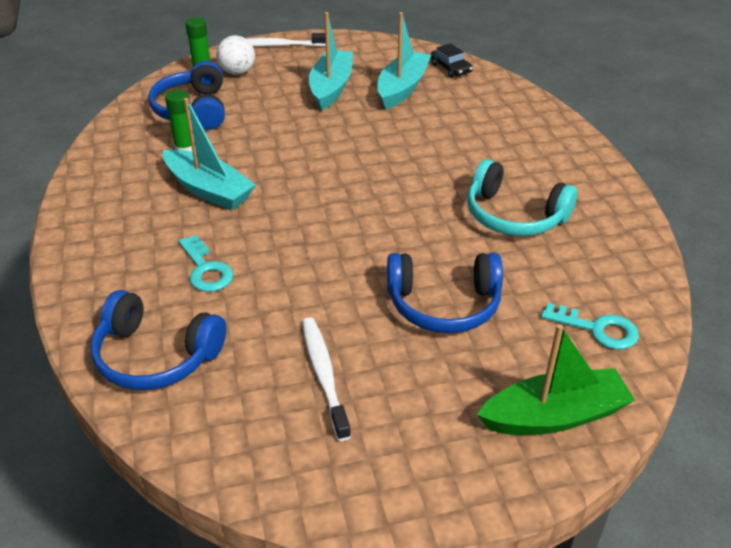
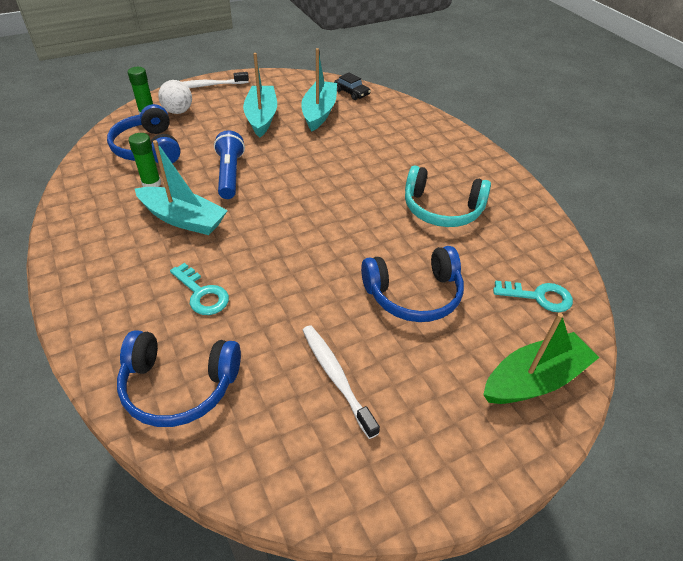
camera: 15 degrees left, 5 degrees up
none -> blue flashlight [214,130,245,199]

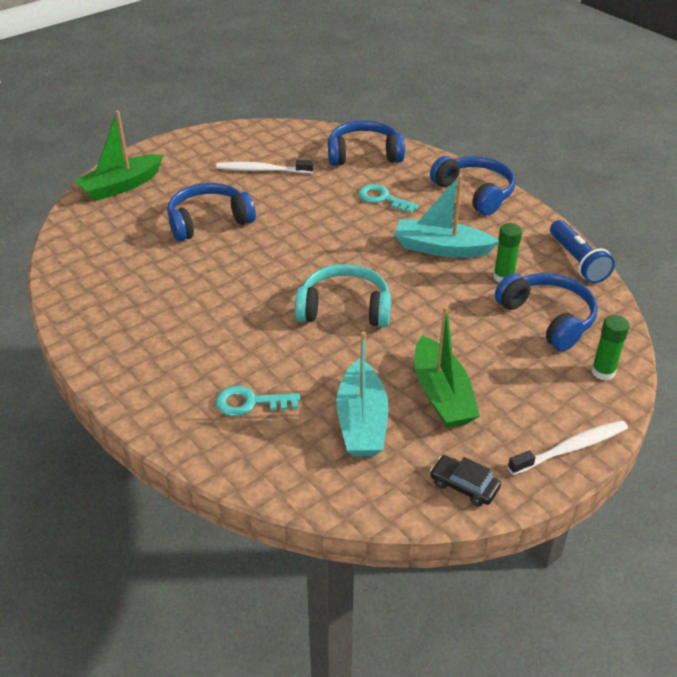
camera: 170 degrees right, 5 degrees down
white ball [158,80,192,114] -> none
blue flashlight [214,130,245,199] -> blue flashlight moved to [550,220,615,283]
turquoise boat [243,53,277,138] -> green boat [414,306,480,428]
white toothbrush [303,325,380,439] -> white toothbrush turned 135 degrees clockwise [216,160,314,174]
black car [334,72,371,100] -> black car moved to [430,455,501,507]
turquoise headphones [405,165,491,227] -> turquoise headphones moved to [295,264,391,327]
turquoise key [493,281,573,312] -> turquoise key moved to [216,386,300,416]
none -> blue headphones [430,156,516,215]

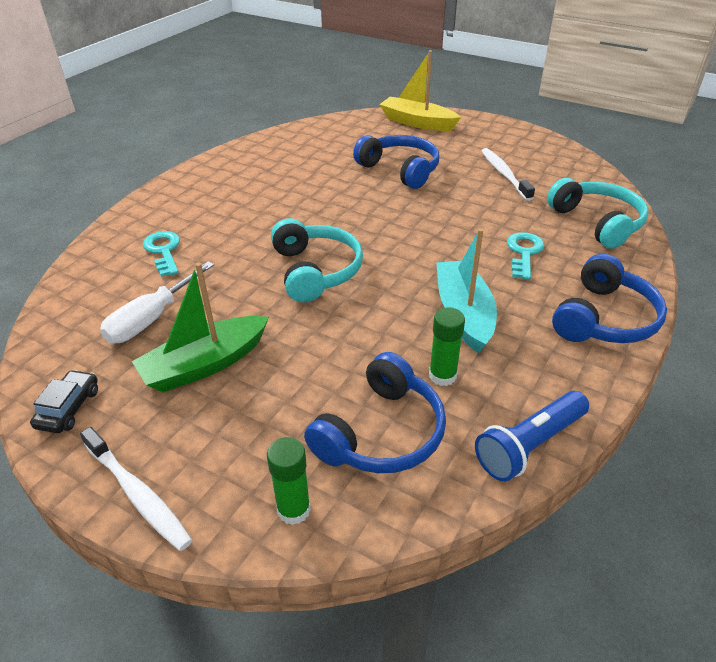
camera: 70 degrees right, 0 degrees up
green boat [74,110,163,201] -> yellow boat [379,50,461,131]
blue headphones [328,121,405,166] -> turquoise headphones [547,178,649,249]
turquoise boat [336,331,388,456] -> white screwdriver [100,261,214,343]

